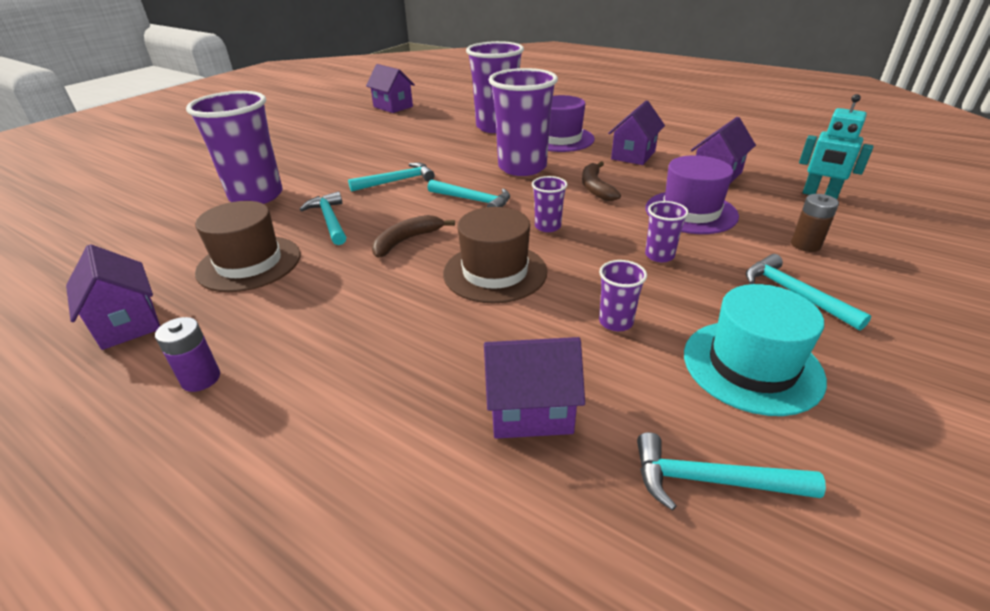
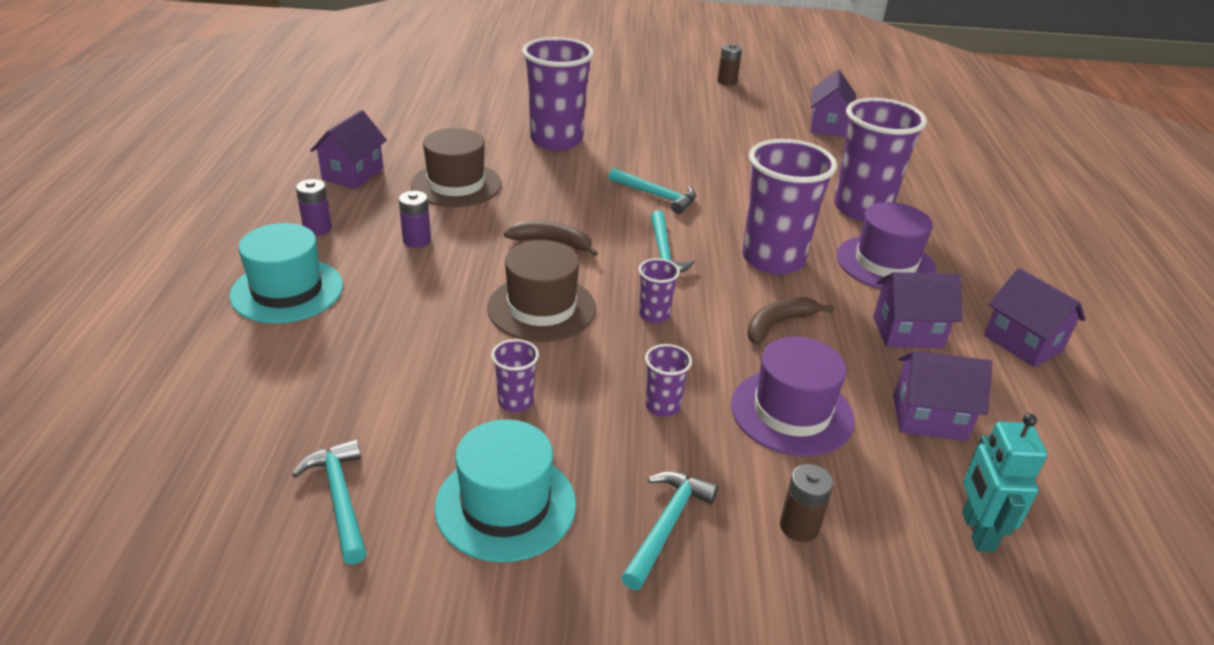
camera: 55 degrees right, 0 degrees up
turquoise hammer [300,192,346,245] -> none
purple house [484,337,585,439] -> purple house moved to [984,268,1086,367]
none -> turquoise hat [229,223,343,323]
none -> purple battery [399,191,431,248]
none -> brown battery [718,44,742,86]

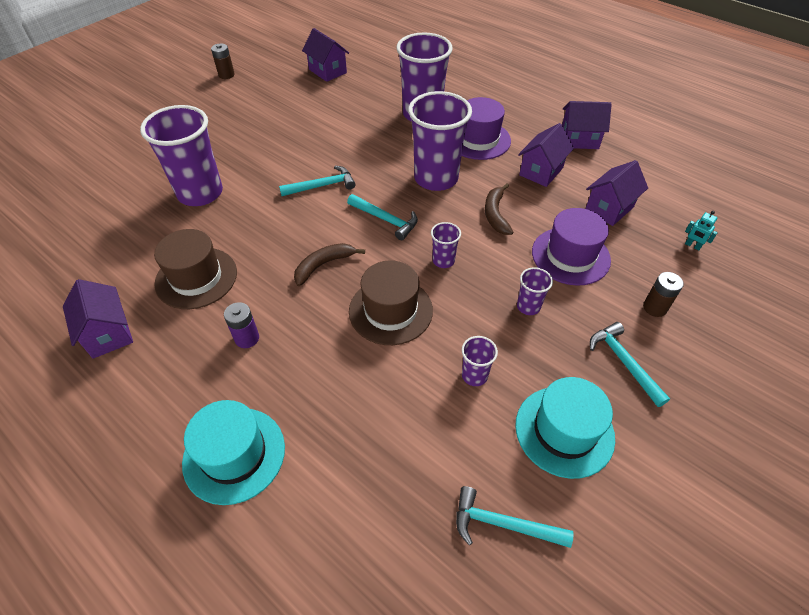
camera: 50 degrees left, 15 degrees up
purple battery [296,179,332,236] -> none
turquoise robot [962,414,1047,552] -> turquoise robot [685,211,718,250], size x0.53

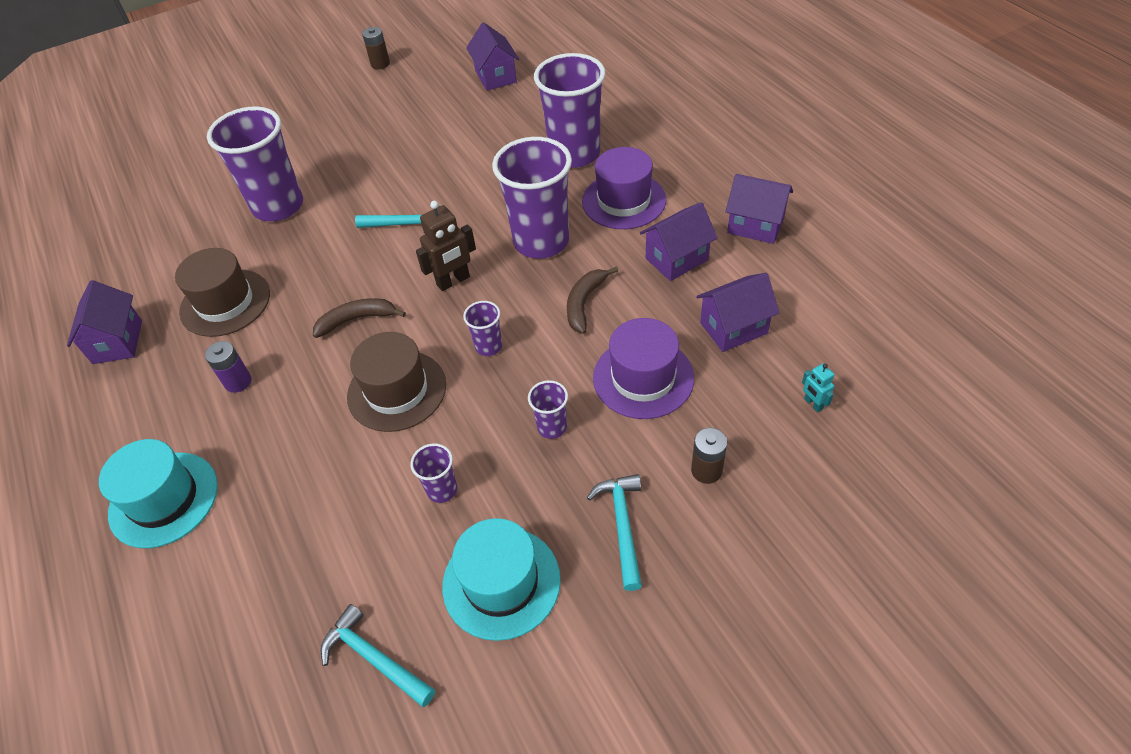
camera: 25 degrees right, 0 degrees up
turquoise hammer [347,194,418,240] -> brown robot [416,201,476,291]

